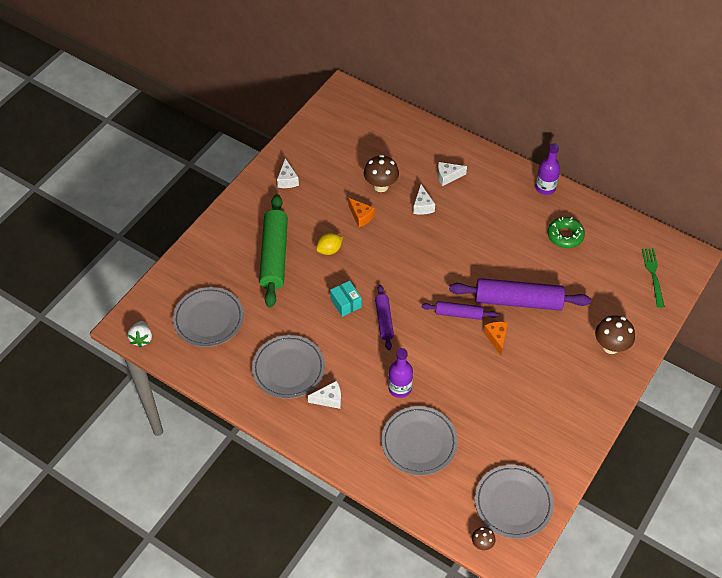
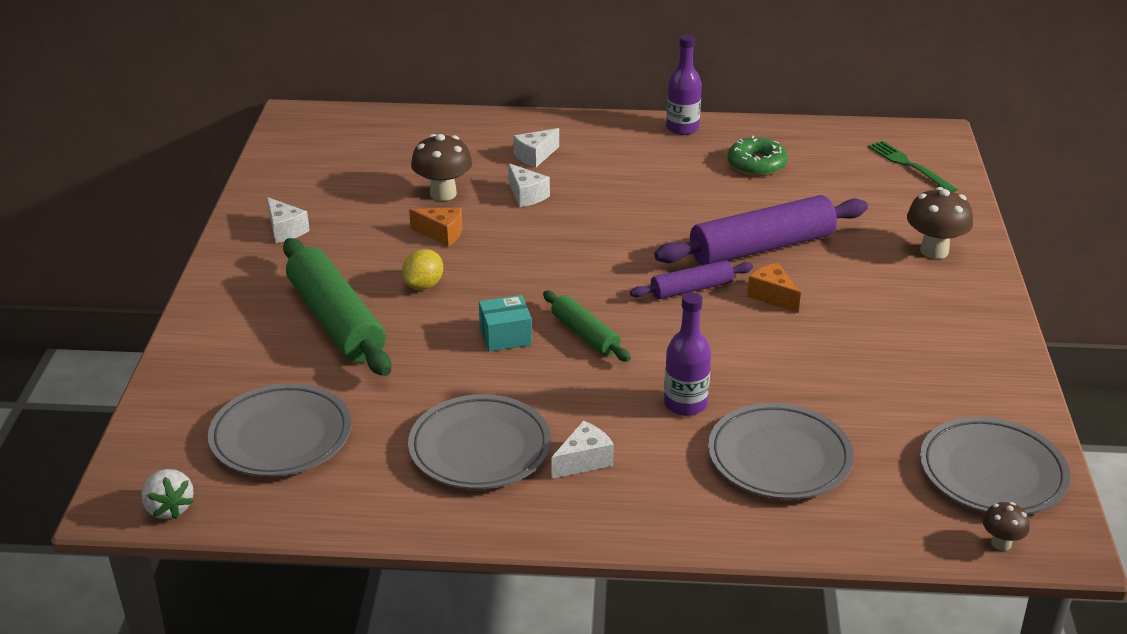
camera: 30 degrees left, 20 degrees down
turquoise box [330,281,362,317] -> turquoise box turned 45 degrees counterclockwise [479,295,532,352]
purple rolling pin [375,285,394,350] -> green rolling pin [543,291,631,362]

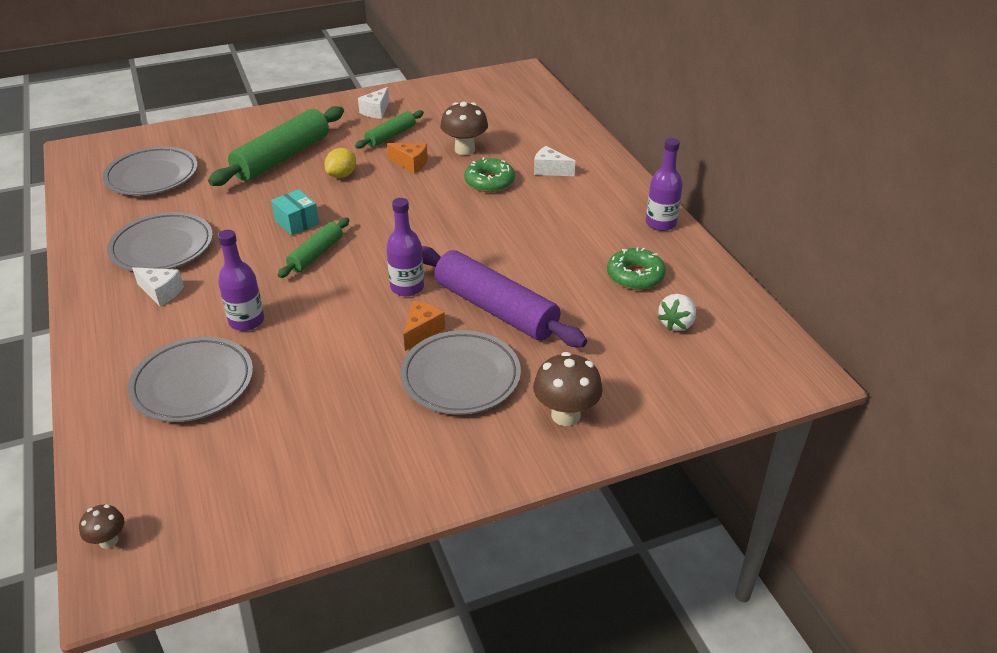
camera: 65 degrees right, 5 degrees up
white strawberry [141,469,194,519] -> white strawberry moved to [657,294,696,331]
yellow lemon [402,249,443,290] -> yellow lemon turned 60 degrees counterclockwise [324,148,356,178]
orange cheese [409,207,462,247] -> orange cheese turned 60 degrees counterclockwise [387,143,428,173]
white cheese [508,163,550,207] -> green donut [464,157,515,192]
purple rolling pin [630,260,753,299] -> purple bottle [386,198,424,296]
green fork [868,141,958,192] -> none
grey plate [920,417,1070,515] -> grey plate moved to [400,330,521,415]
none -> green rolling pin [355,110,424,149]

